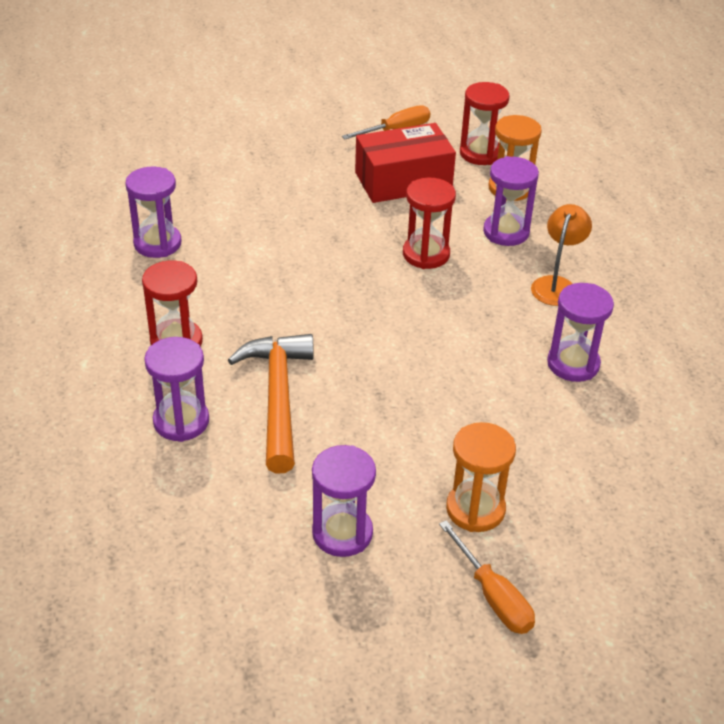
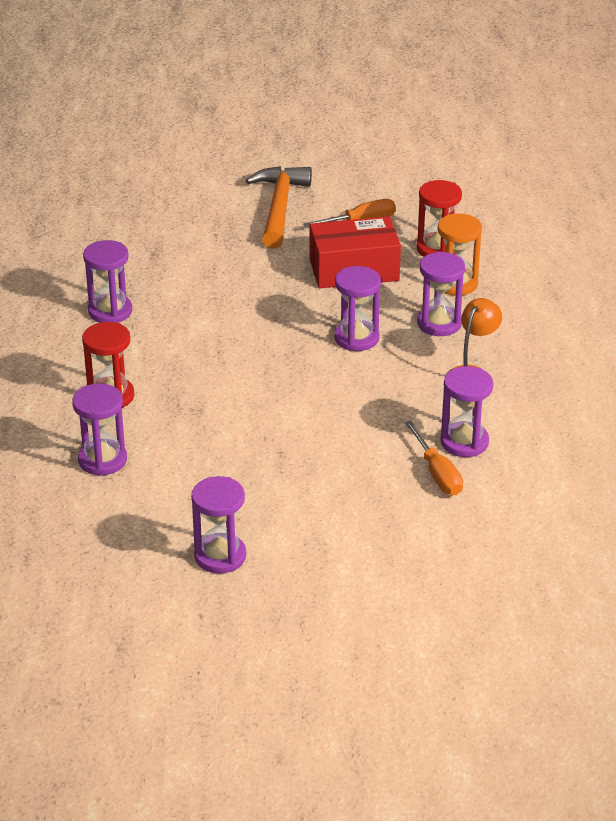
camera: 10 degrees right, 5 degrees down
orange hammer [228,334,314,474] -> orange hammer moved to [246,166,312,249]
red hourglass [403,178,456,269] -> purple hourglass [334,266,381,351]
orange screwdriver [439,520,535,634] -> orange screwdriver moved to [405,421,463,495]
orange hourglass [446,422,516,532] -> none

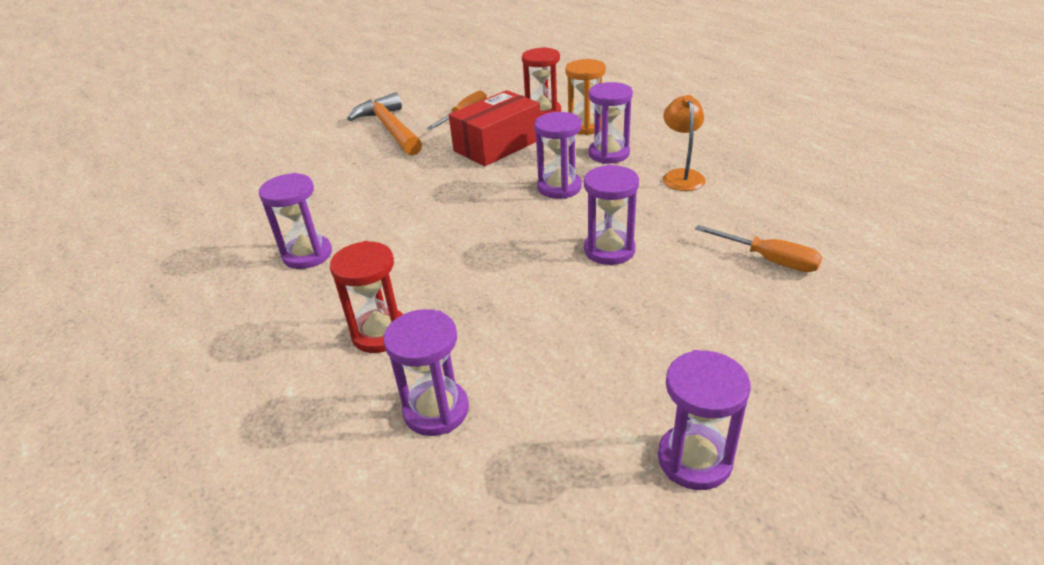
camera: 30 degrees left, 0 degrees up
purple hourglass [441,366,493,457] -> purple hourglass moved to [584,165,639,265]

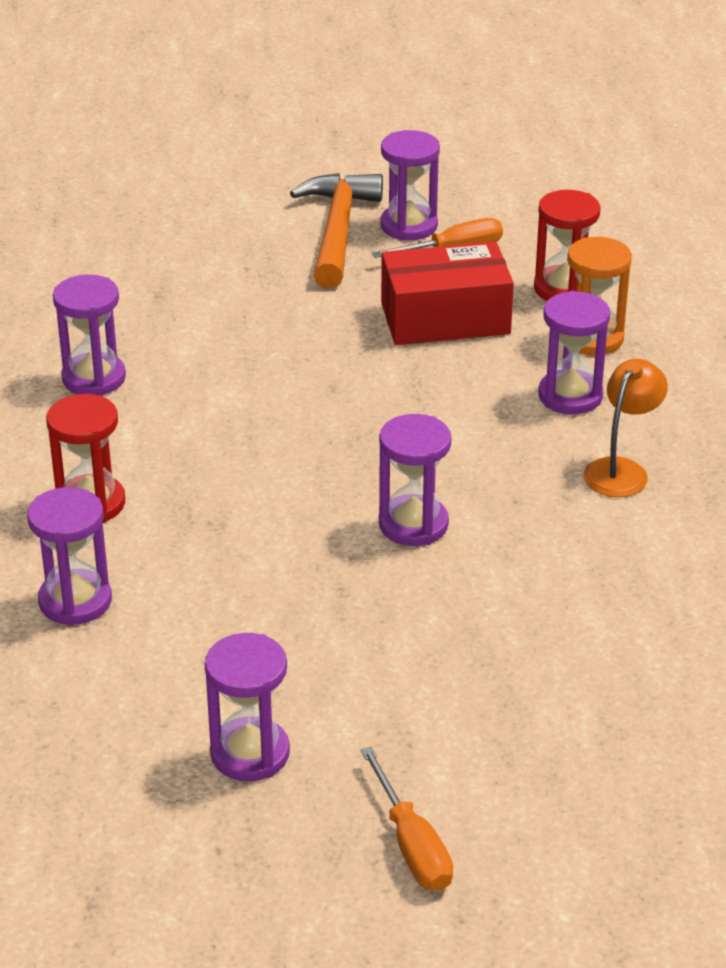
camera: 30 degrees right, 0 degrees up
purple hourglass [534,112,582,199] -> purple hourglass moved to [380,130,440,241]
orange screwdriver [695,225,822,272] -> orange screwdriver moved to [360,746,453,891]

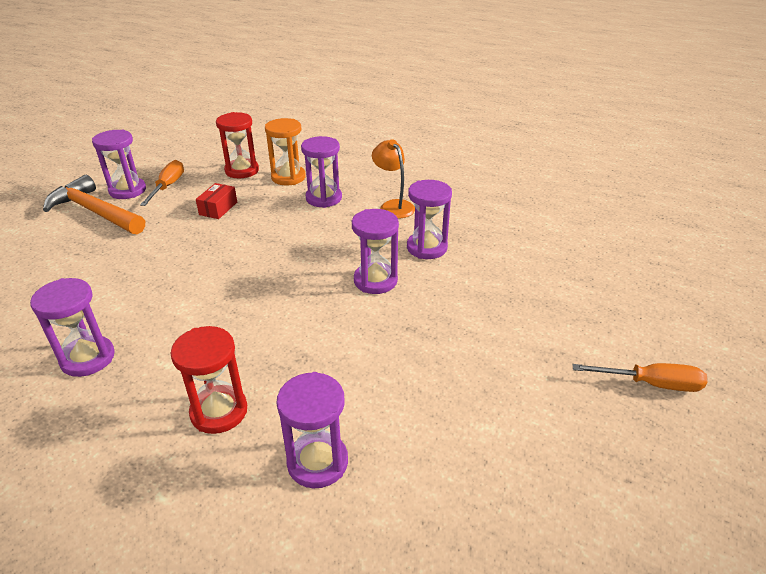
camera: 60 degrees left, 0 degrees up
purple hourglass [205,633,290,781] -> purple hourglass moved to [407,180,452,259]
red box [381,242,514,345] -> red box [196,183,237,219], size x0.49

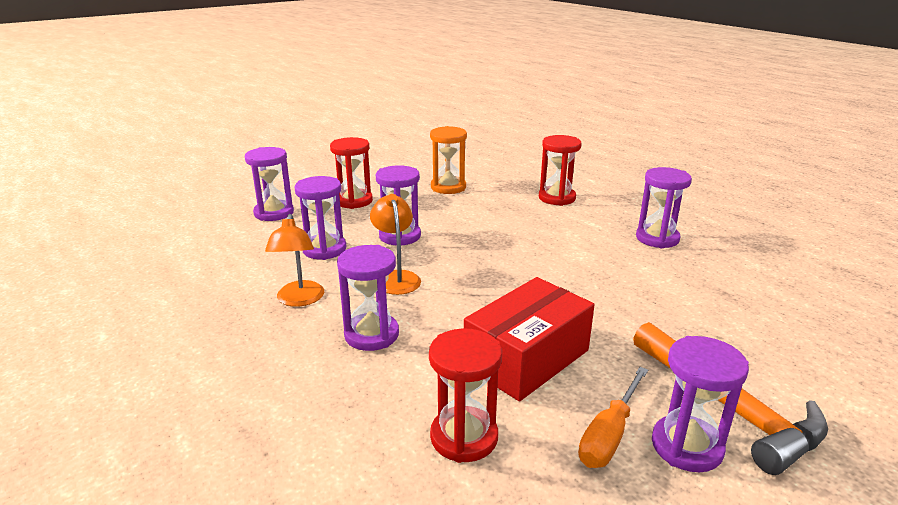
camera: 155 degrees left, 10 degrees down
red box [196,183,237,219] -> red box [464,277,595,401], size x2.04
orange hourglass [265,118,306,186] -> orange hourglass moved to [430,126,467,194]
purple hourglass [277,372,348,488] -> purple hourglass moved to [245,147,294,221]
orange screwdriver [572,363,707,392] -> none
none -> red hourglass [330,137,373,209]
none -> orange lamp [370,194,421,295]

